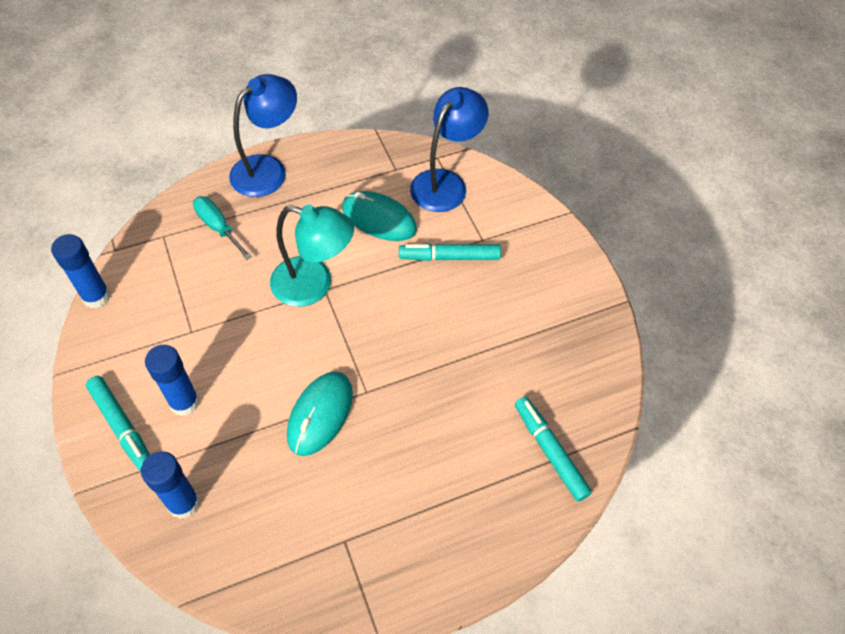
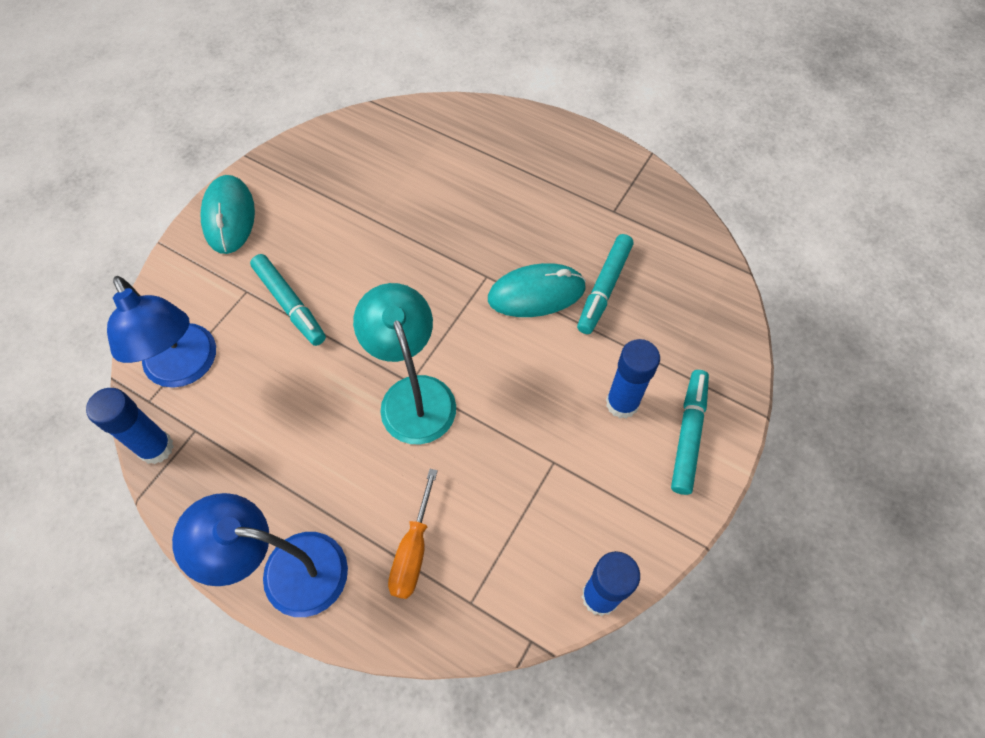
camera: 125 degrees left, 5 degrees up
blue glue stick [141,451,200,519] -> blue glue stick moved to [86,388,174,464]
turquoise screwdriver [193,196,252,260] -> orange screwdriver [388,469,438,599]
turquoise mouse [342,191,417,241] -> turquoise mouse moved to [201,175,255,254]
blue lamp [410,87,489,212] -> blue lamp turned 120 degrees counterclockwise [107,276,216,388]
turquoise marker [515,397,592,501] -> turquoise marker moved to [577,234,633,334]

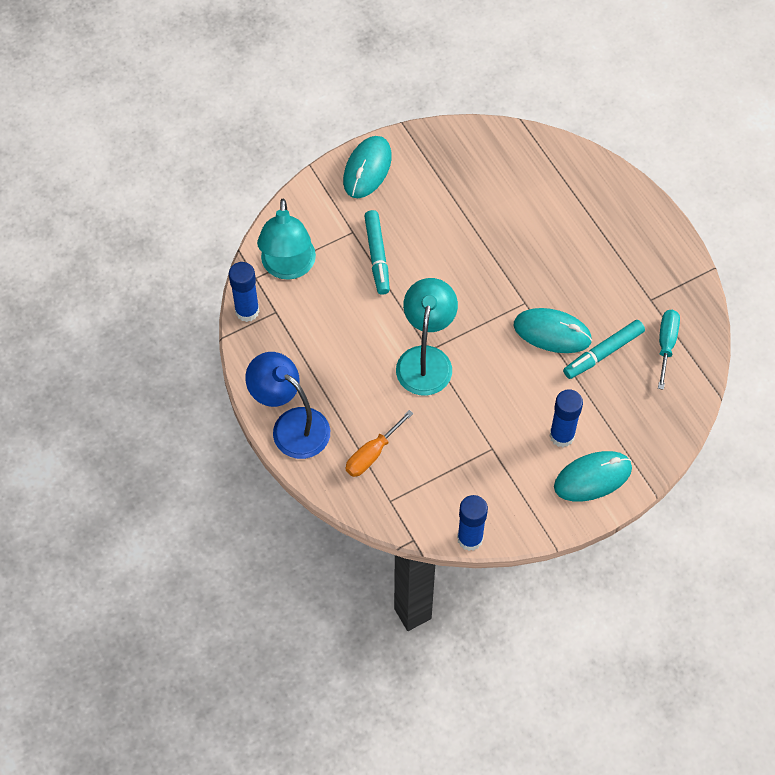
camera: 30 degrees right, 0 degrees up
blue lamp [107,276,216,388] -> turquoise lamp [257,199,316,280]
turquoise marker [671,370,709,495] -> turquoise mouse [554,451,632,502]
none -> turquoise screwdriver [658,310,680,390]

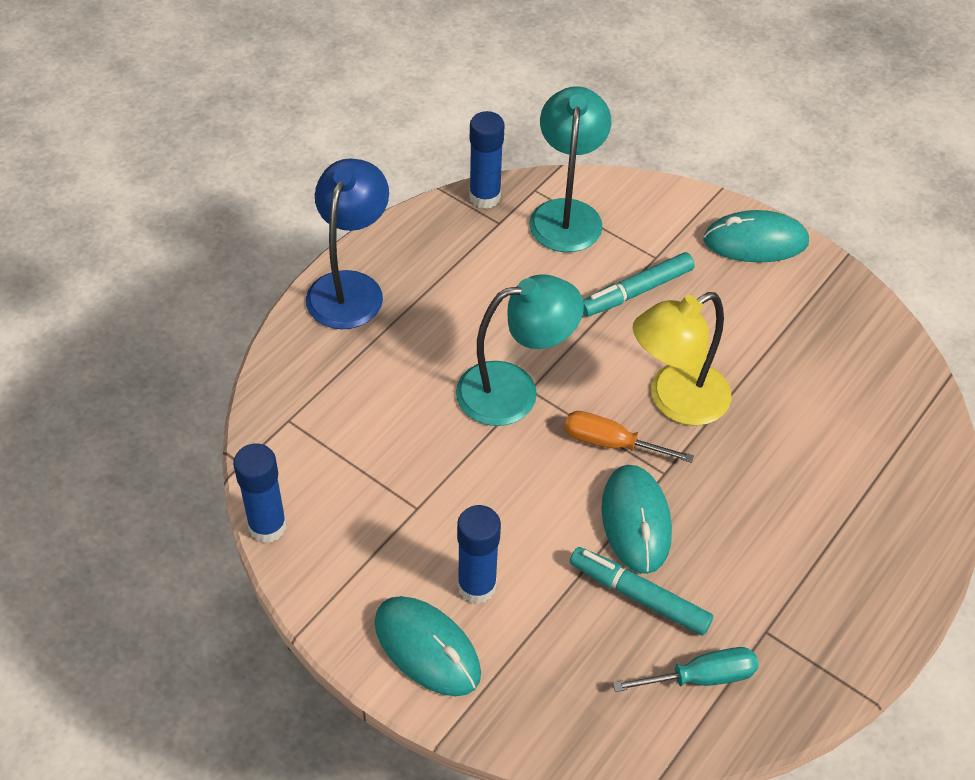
camera: 65 degrees right, 10 degrees down
turquoise lamp [257,199,316,280] -> turquoise lamp turned 120 degrees clockwise [529,86,611,252]
orange screwdriver [346,410,414,477] -> orange screwdriver moved to [564,411,694,463]
none -> yellow lamp [633,292,731,426]

